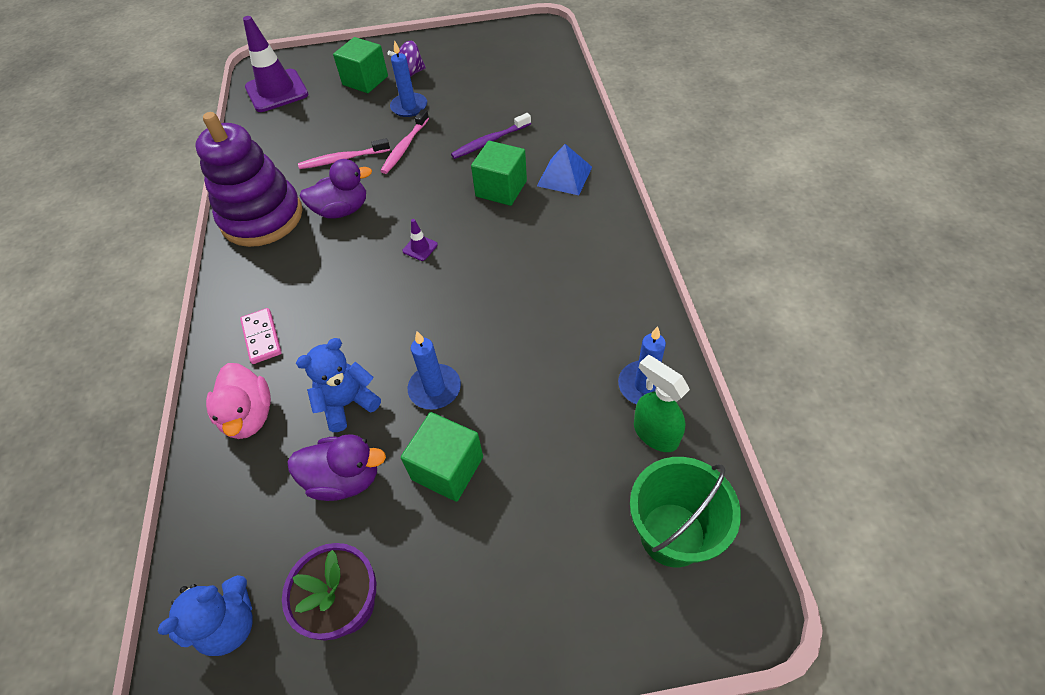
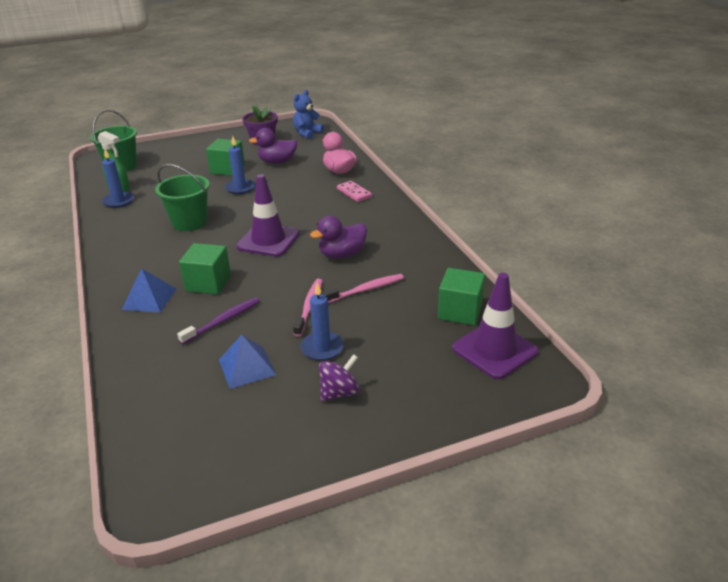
camera: 165 degrees right, 20 degrees down
purple stacking toy [195,112,303,247] -> none
blue teddy bear [296,338,381,432] -> none
green cube [333,37,388,93] -> green cube moved to [438,268,485,325]
purple traffic cone [402,219,438,261] -> purple traffic cone [236,174,300,257], size x2.45
none -> green bucket [155,164,210,231]
none -> blue pyramid [219,335,276,389]

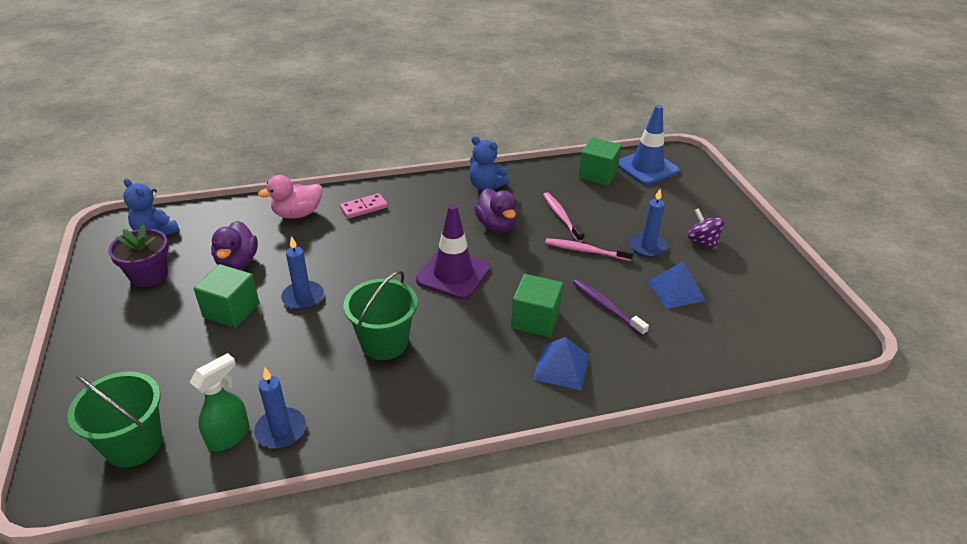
camera: 85 degrees left, 5 degrees up
purple traffic cone [452,273,538,379] -> blue traffic cone [618,105,680,185]
none -> blue teddy bear [469,136,509,190]

